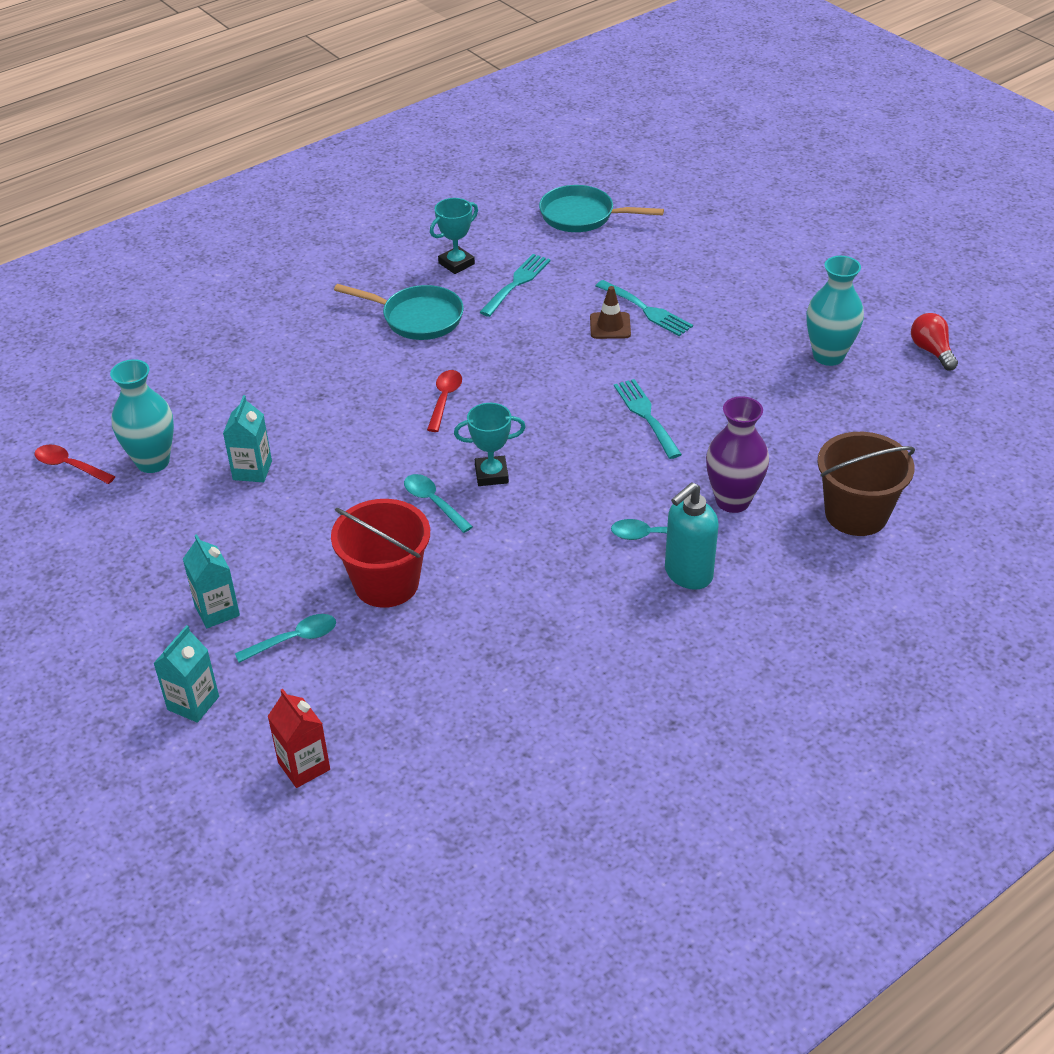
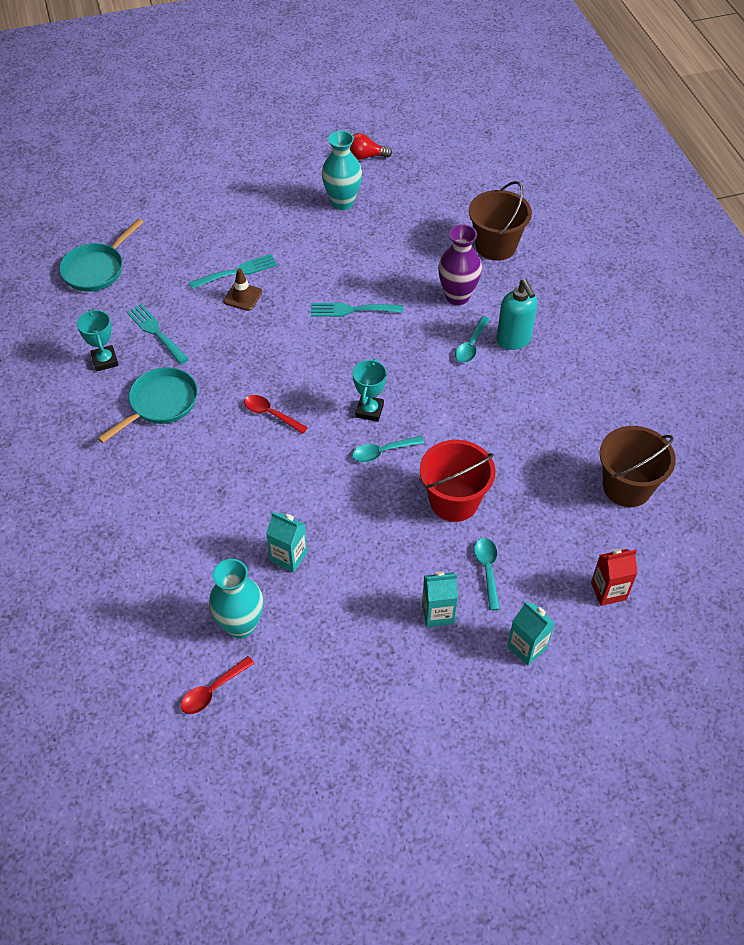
camera: 70 degrees left, 10 degrees up
none -> brown bucket [600,426,676,507]

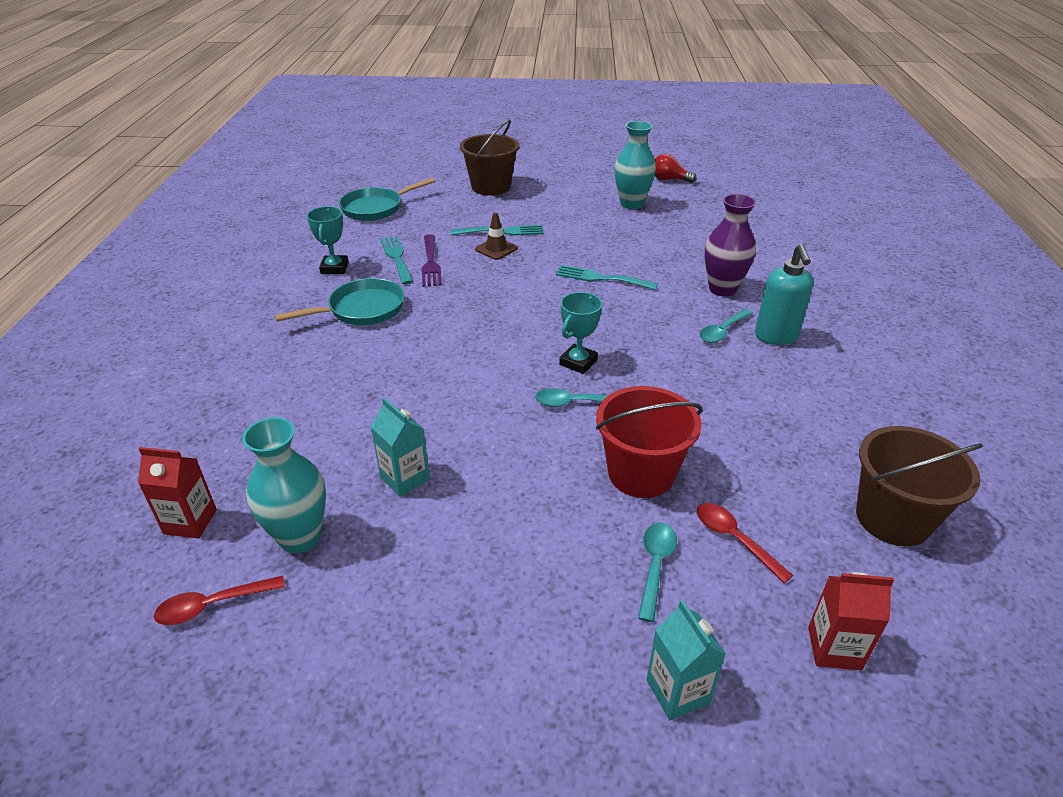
camera: 20 degrees right, 15 degrees down
red spoon [244,395,308,434] -> red spoon moved to [697,503,794,583]
turquoise carton [422,571,458,627] -> none
brown bucket [469,181,532,261] -> brown bucket moved to [460,119,519,196]
none -> red carton [138,447,217,539]
none -> purple fork [422,235,442,287]

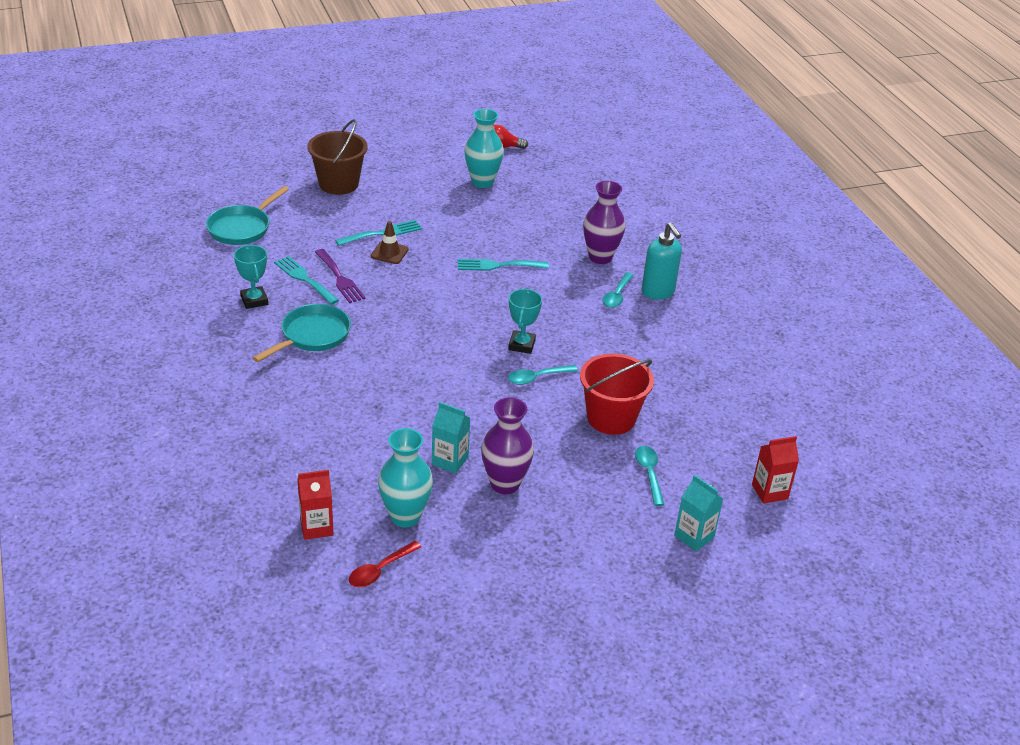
camera: 25 degrees left, 0 degrees up
red spoon [697,503,794,583] -> none
brown bucket [856,426,983,546] -> none
none -> purple vase [481,397,534,494]

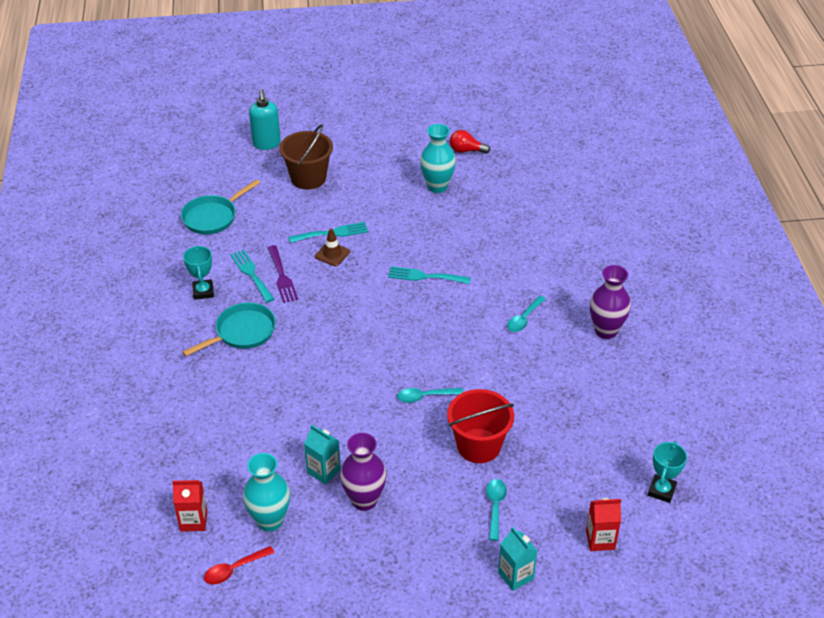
camera: 15 degrees right, 5 degrees up
turquoise trophy [508,289,542,354] -> turquoise trophy moved to [648,441,687,503]
purple vase [583,181,625,264] -> purple vase moved to [590,265,631,339]
turquoise soap dispenser [642,222,682,300] -> turquoise soap dispenser moved to [249,89,281,150]

